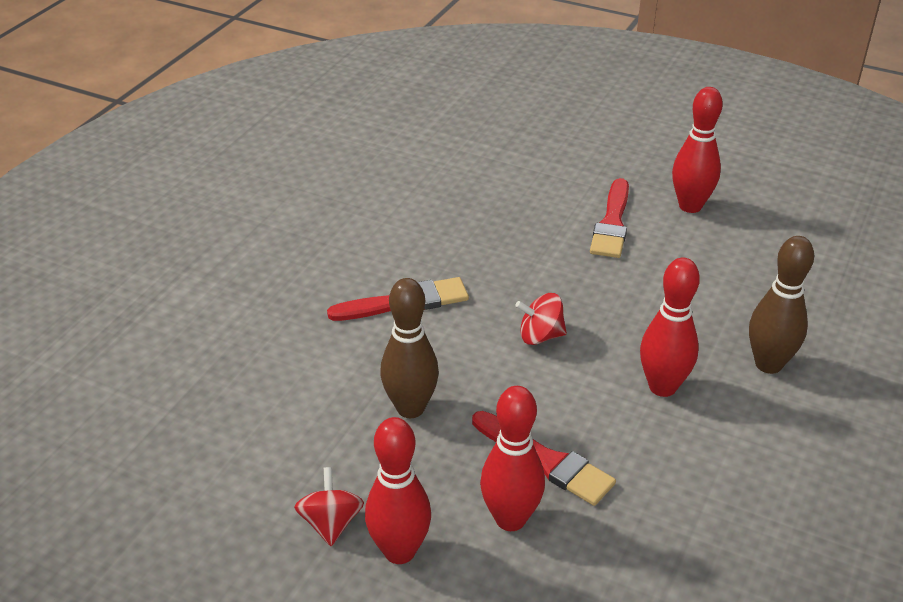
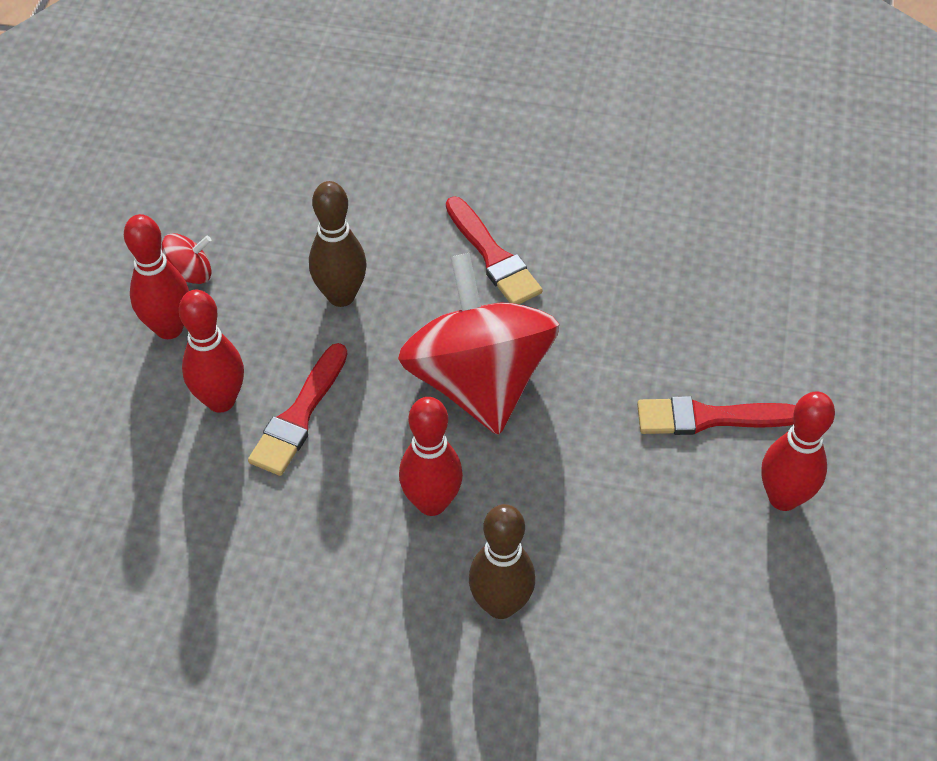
camera: 75 degrees right, 15 degrees up
red spinning top [515,293,567,345] -> red spinning top [398,253,559,435], size x2.50

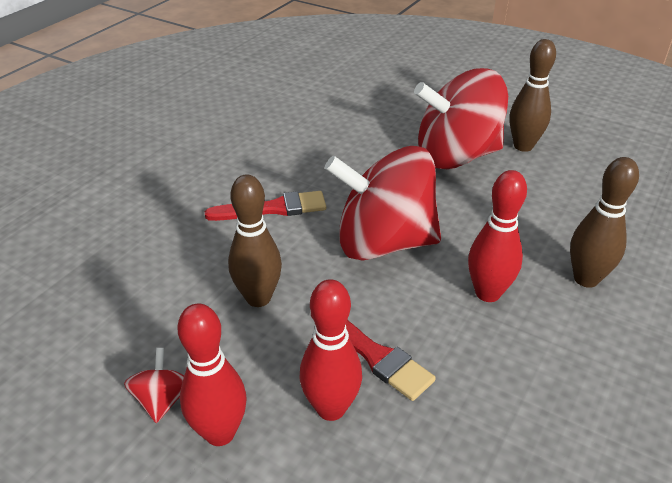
camera: 70 degrees left, 15 degrees down
red brush [637,396,796,435] -> red spinning top [414,68,508,169]
red bowling pin [761,391,835,511] -> brown bowling pin [509,39,556,152]

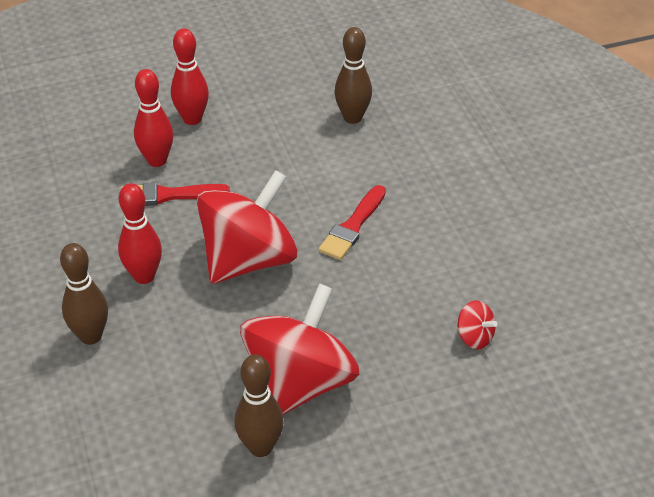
camera: 130 degrees right, 5 degrees up
red spinning top [124,348,184,423] -> red spinning top moved to [457,300,497,349]
brown bowling pin [228,175,282,307] -> brown bowling pin moved to [335,27,372,124]

